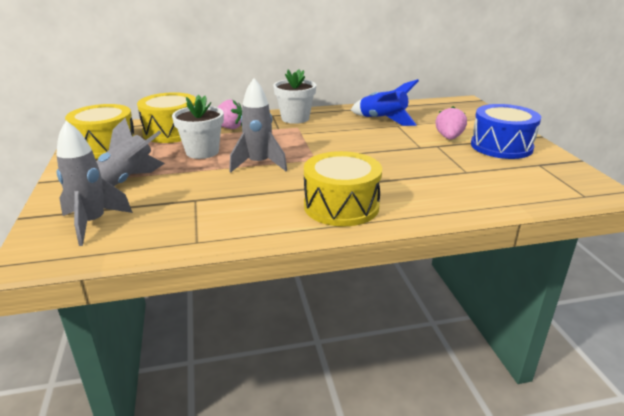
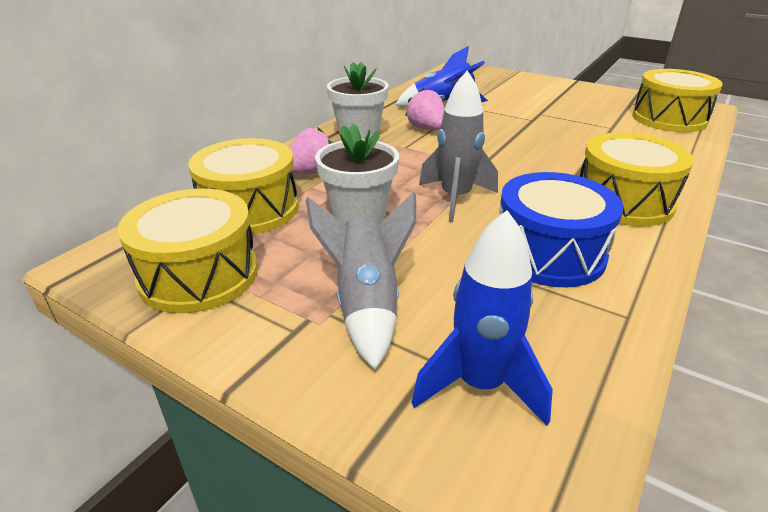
camera: 45 degrees left, 5 degrees up
grey rocket [56,121,133,246] -> blue rocket [412,210,553,426]
pink strawberry [436,106,467,140] -> pink strawberry moved to [405,88,444,130]
blue drum [471,104,541,159] -> blue drum moved to [499,172,624,287]
none -> yellow drum [632,69,723,132]

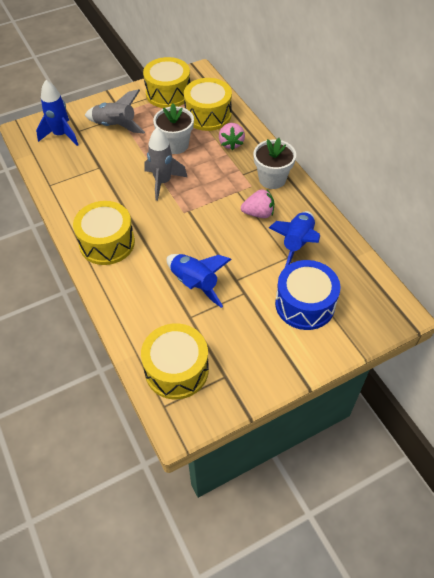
camera: 120 degrees right, 20 degrees up
blue drum [499,172,624,287] -> blue drum moved to [275,260,341,330]
none -> blue rocket [167,254,232,308]

